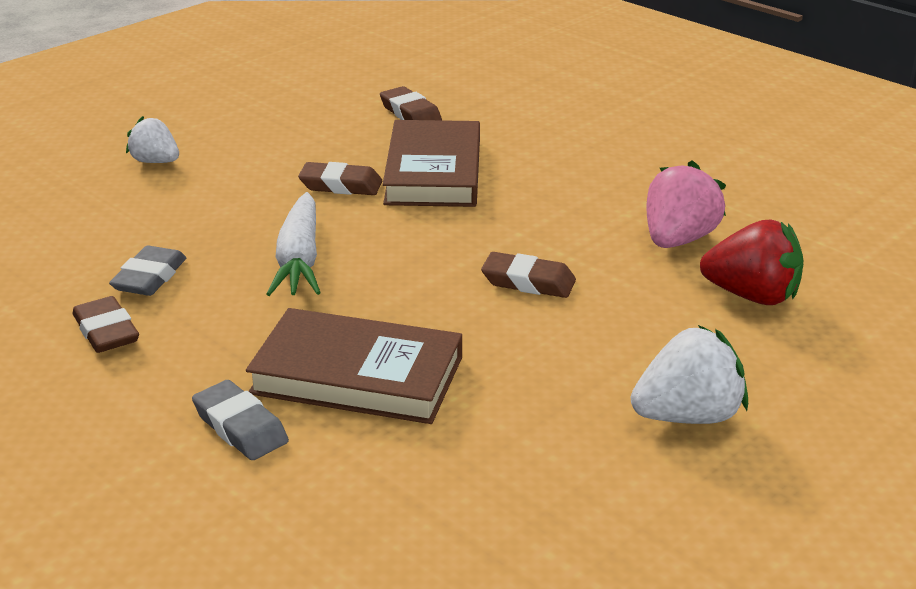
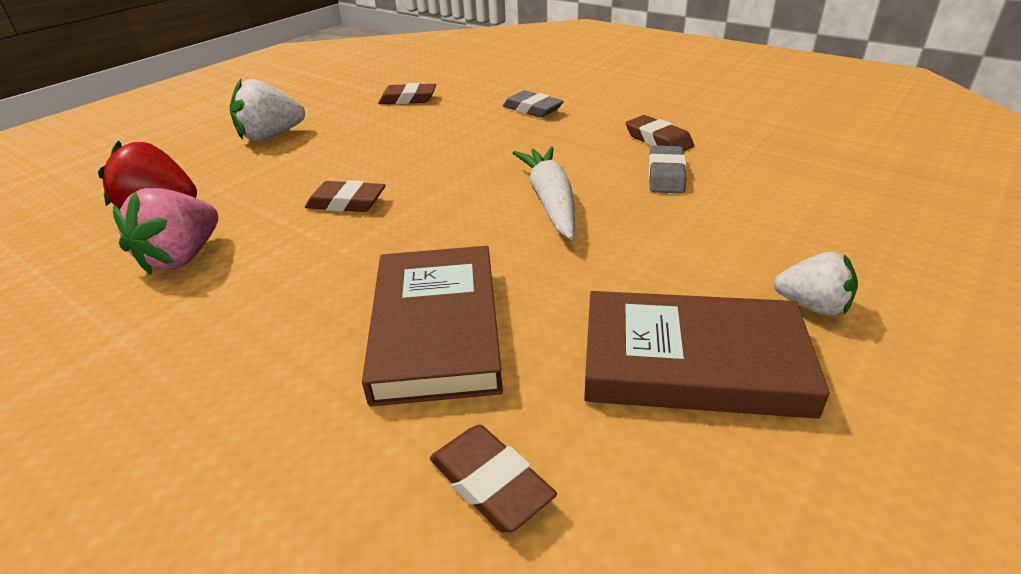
camera: 175 degrees right, 5 degrees up
brown book [246,308,462,424] -> brown book moved to [584,291,830,419]
brown eraser [298,162,382,195] -> brown eraser moved to [378,83,436,104]

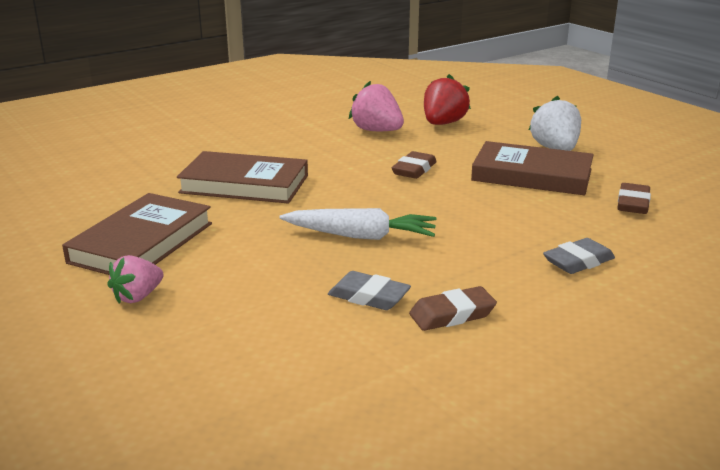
camera: 105 degrees right, 10 degrees down
brown eraser [430,425,557,532] -> none
white strawberry [774,252,858,316] -> pink strawberry [107,255,164,304]
none -> brown book [471,141,594,195]

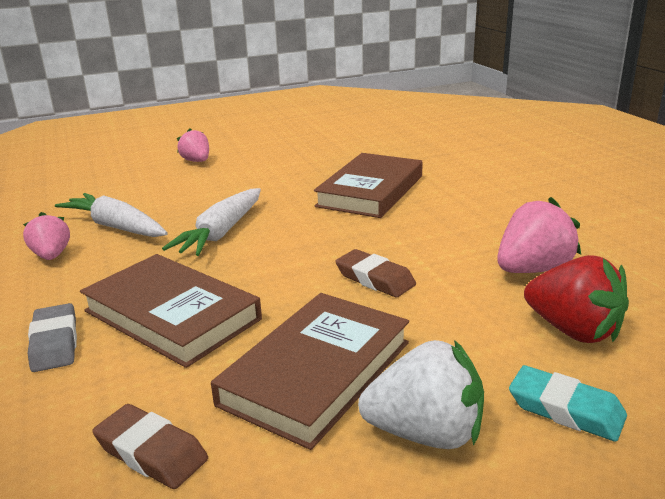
camera: 105 degrees right, 0 degrees up
brown book [62,193,212,275] -> brown book moved to [80,254,262,368]
grey eraser [328,271,411,310] -> white carrot [55,193,168,237]
brown eraser [409,286,497,331] -> pink strawberry [23,212,70,260]
none -> turquoise eraser [509,365,627,442]

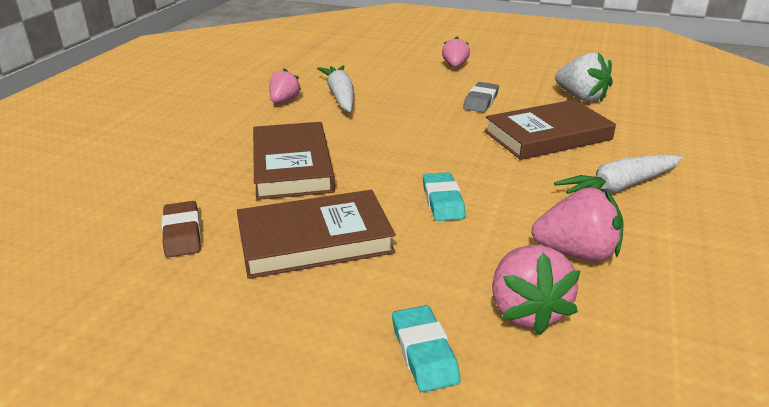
camera: 40 degrees right, 5 degrees up
grey eraser [27,303,77,372] -> grey eraser moved to [463,82,499,112]
white carrot [162,188,261,256] -> white carrot moved to [554,154,683,194]
brown eraser [335,249,416,297] -> turquoise eraser [423,172,466,221]
white strawberry [358,340,484,449] -> white strawberry moved to [555,52,613,102]
red strawberry [524,255,629,343] -> pink strawberry [492,245,580,335]

